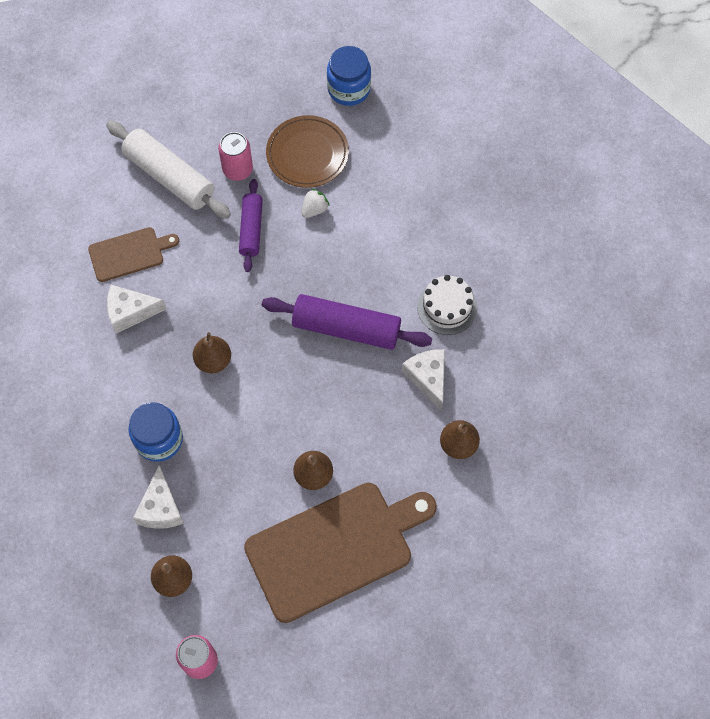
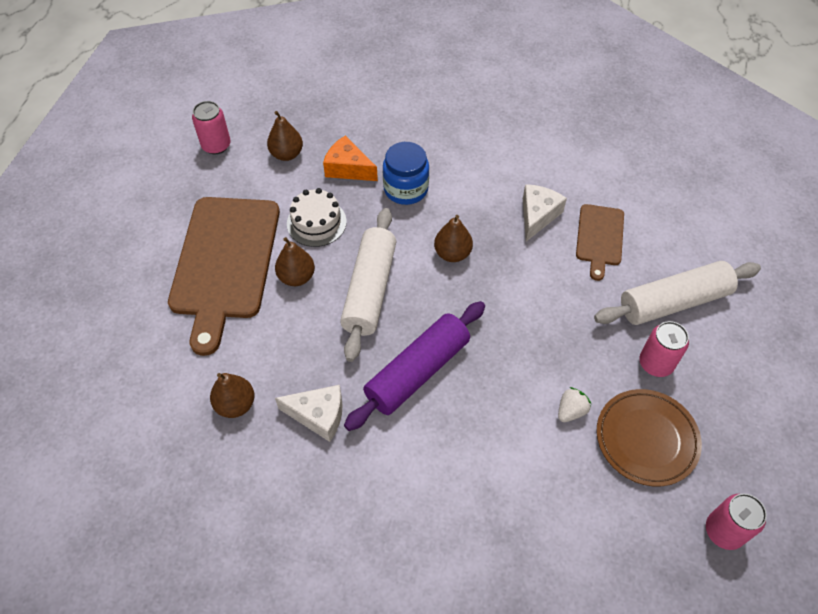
camera: 120 degrees right, 10 degrees down
white cheese [133,465,184,529] -> orange cheese [323,135,378,181]
purple rolling pin [239,179,263,272] -> none
white strawberry [301,189,330,218] -> white strawberry turned 120 degrees counterclockwise [558,387,591,422]
blue jar [327,46,371,106] -> pink can [706,494,767,550]
white cake [417,275,477,335] -> white cake moved to [287,188,347,247]
none -> white rolling pin [340,208,396,362]

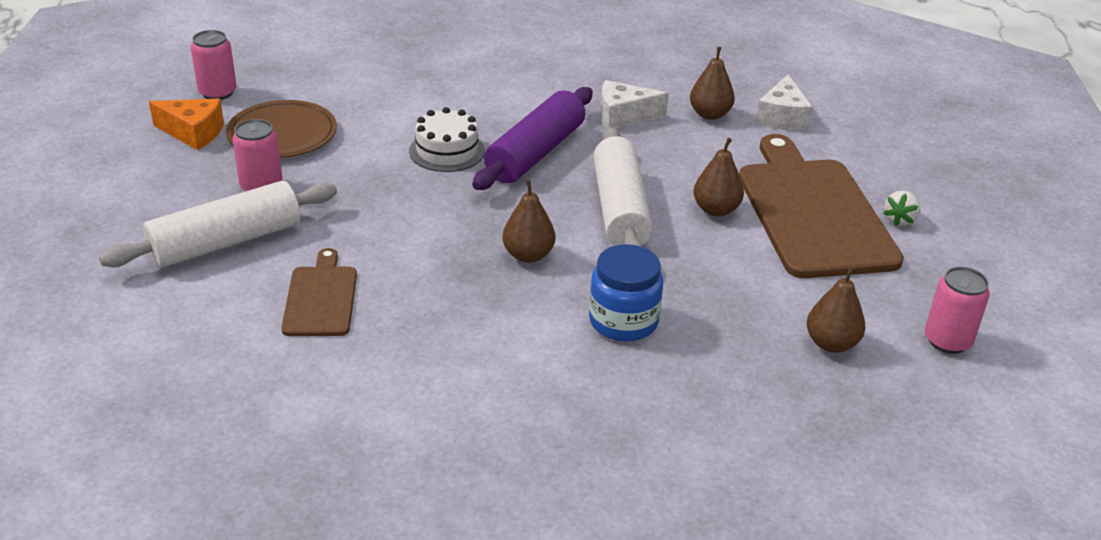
camera: 165 degrees right, 20 degrees down
white cake [287,188,347,247] -> white cake moved to [409,107,485,172]
orange cheese [323,135,378,181] -> orange cheese moved to [149,99,224,150]
white cheese [523,184,567,241] -> white cheese moved to [755,74,813,130]
white strawberry [558,387,591,422] -> white strawberry moved to [883,191,921,226]

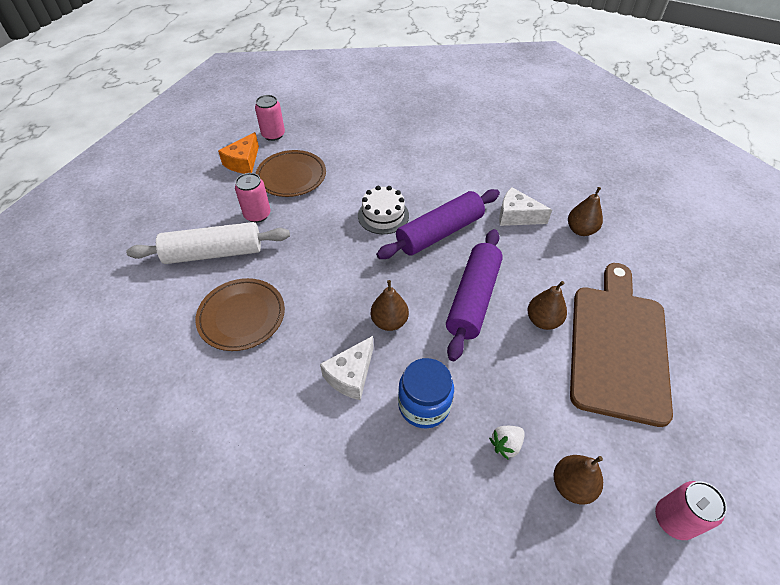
camera: 25 degrees right, 15 degrees up
orange cheese [149,99,224,150] -> orange cheese turned 75 degrees clockwise [218,132,259,174]
brown cutting board [281,248,357,336] -> brown plate [195,278,285,351]
white rolling pin [593,127,653,247] -> purple rolling pin [446,229,503,361]
white cheese [755,74,813,130] -> white cheese moved to [320,336,374,400]
white strawberry [883,191,921,226] -> white strawberry moved to [489,426,525,460]

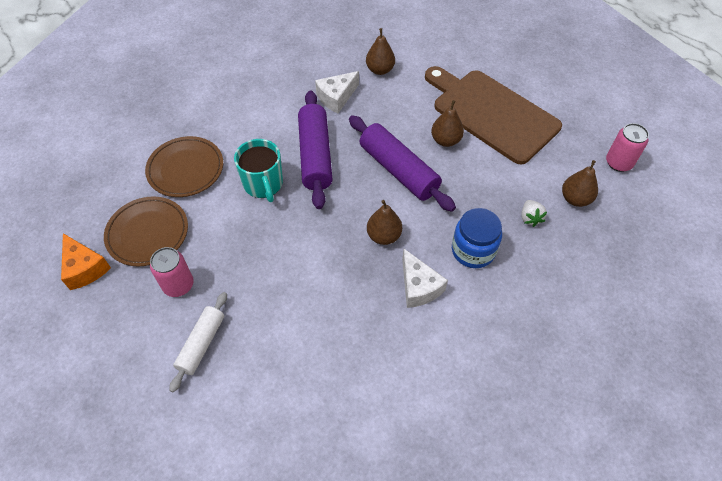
camera: 60 degrees left, 5 degrees up
white rolling pin [126,222,290,264] -> white rolling pin [169,292,227,392], size x0.62
brown plate [195,278,285,351] -> brown plate moved to [145,136,223,197]
pink can [255,95,285,141] -> none
white cake [358,186,409,234] -> turquoise mug [234,139,283,202]

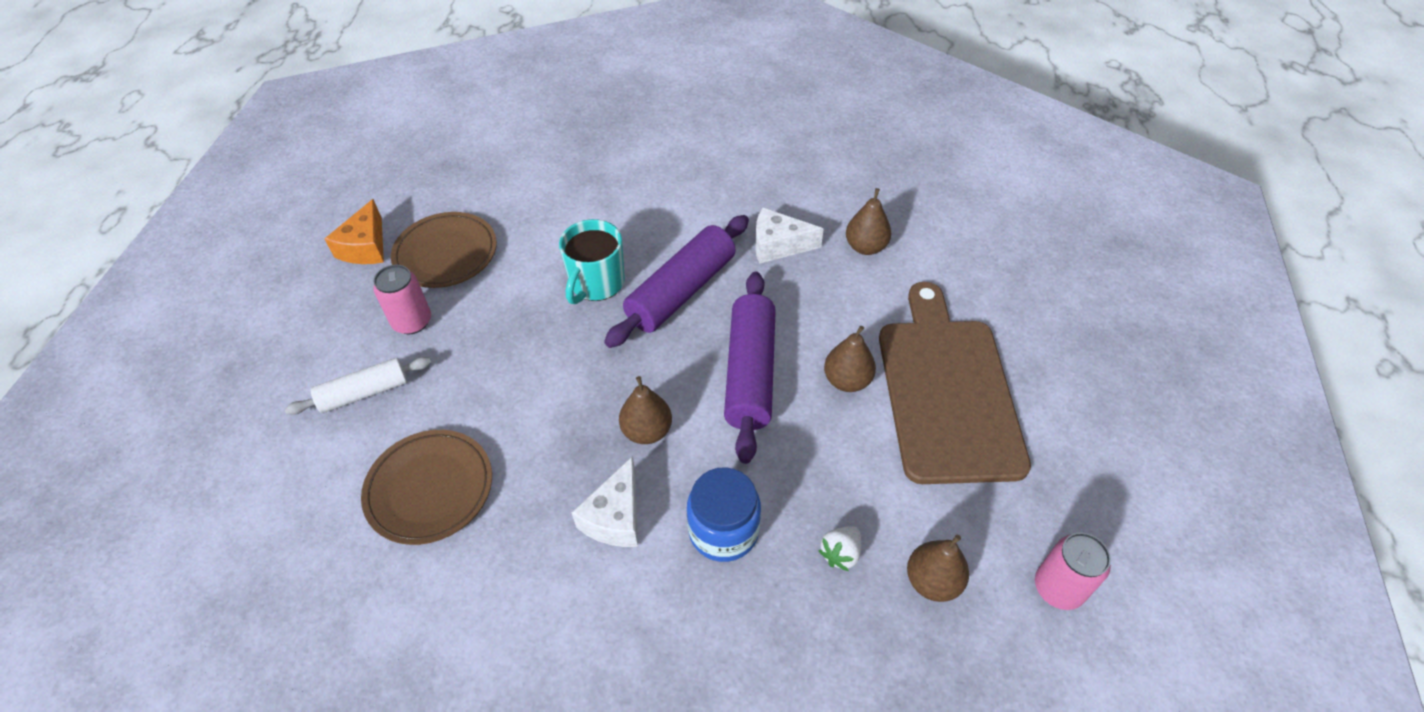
camera: 45 degrees right, 5 degrees down
brown plate [145,136,223,197] -> brown plate moved to [361,430,492,545]

